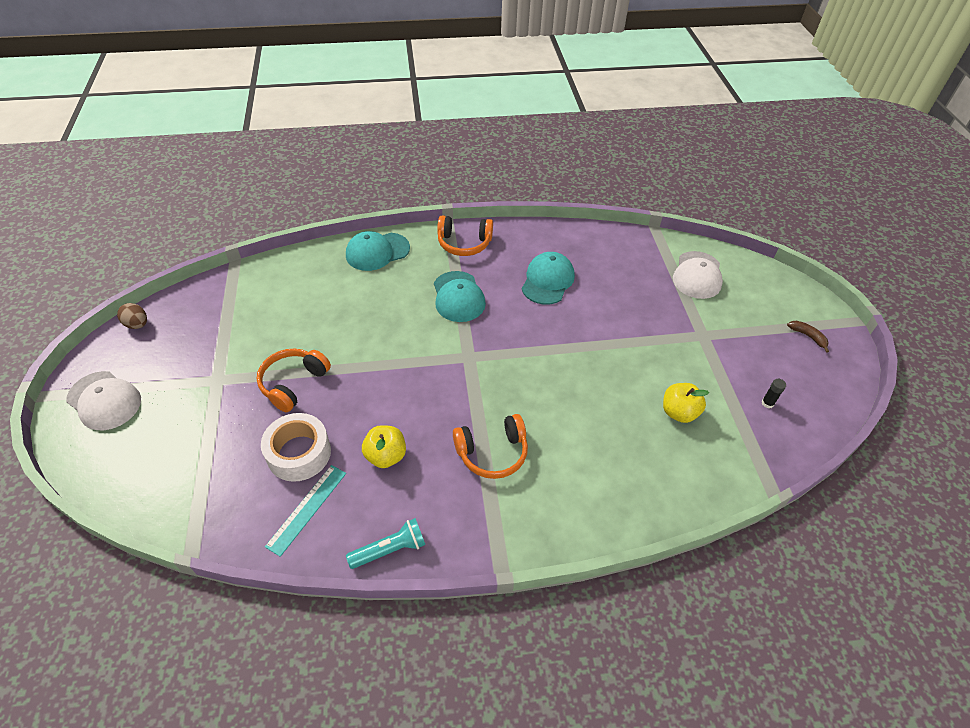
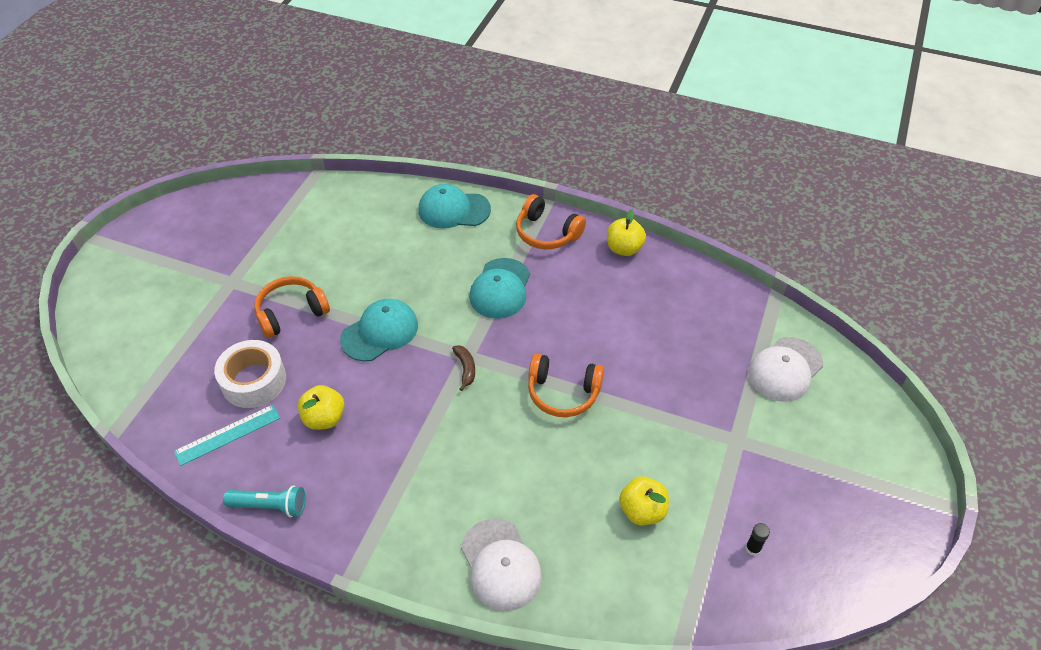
camera: 30 degrees right, 0 degrees up
white cap [66,371,141,430] -> white cap moved to [461,519,542,611]
brown egg [117,303,147,329] -> none
orange headphones [453,414,528,479] -> orange headphones moved to [528,354,604,417]
turquoise cap [522,252,575,305] -> turquoise cap moved to [340,299,418,362]
brown banana [787,321,829,353] -> brown banana moved to [452,345,475,391]
none -> yellow apple [607,209,646,256]

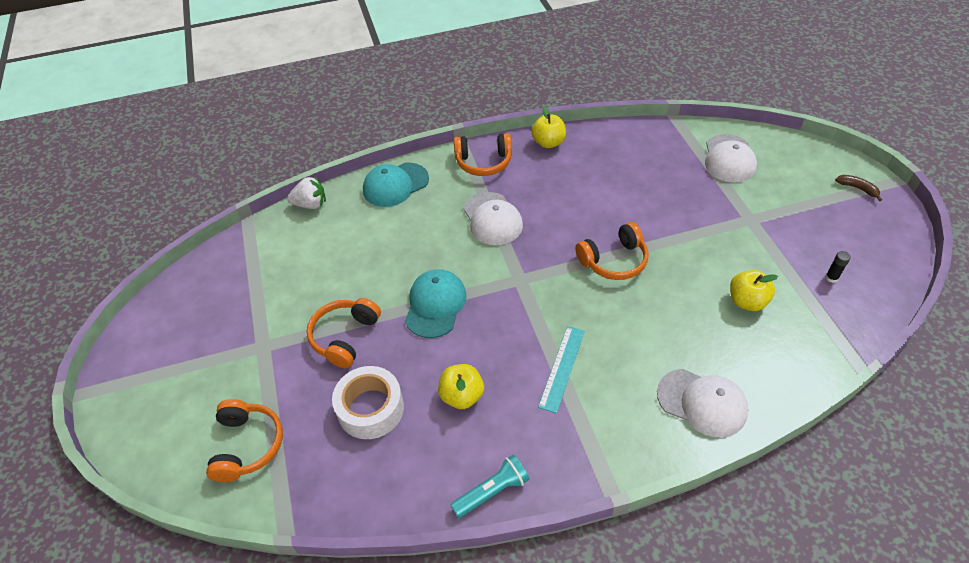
camera: 35 degrees left, 0 degrees up
turquoise ruler [174,405,280,466] -> turquoise ruler moved to [538,326,585,413]
brown banana [452,345,475,391] -> brown banana moved to [835,175,882,201]
turquoise cap [469,258,530,319] -> white cap [463,192,523,245]
none -> orange headphones [206,399,283,482]
none -> white strawberry [287,177,326,209]

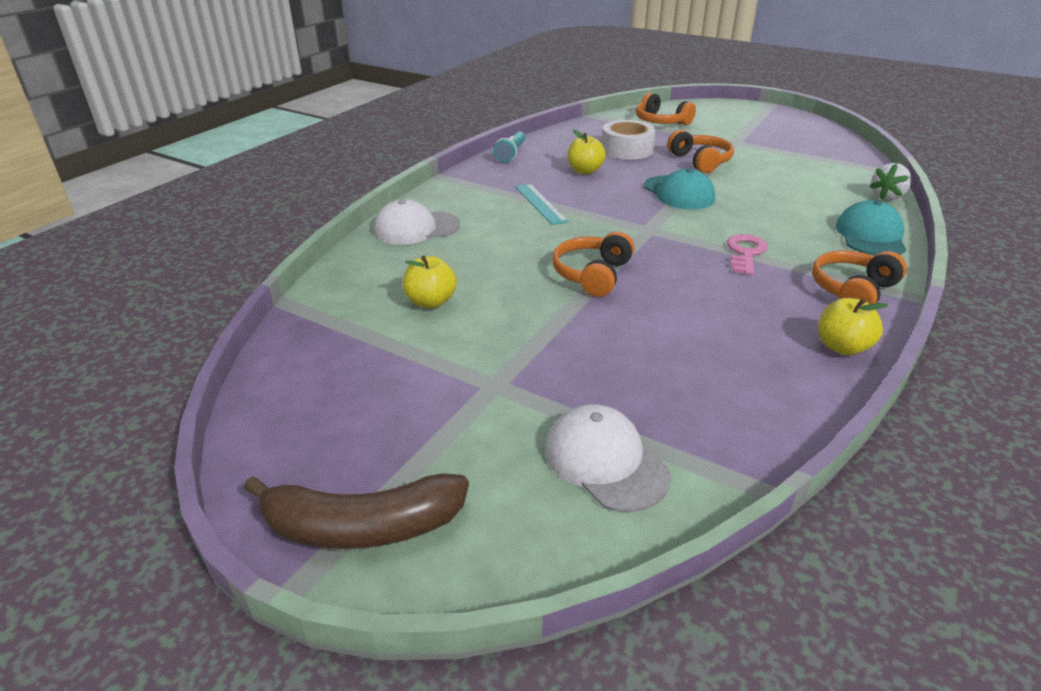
camera: 135 degrees right, 15 degrees down
white cap [463,192,523,245] -> pink key [727,234,768,275]
black glue stick [825,251,851,283] -> none
brown banana [835,175,882,201] -> brown banana [244,473,469,549], size x2.29

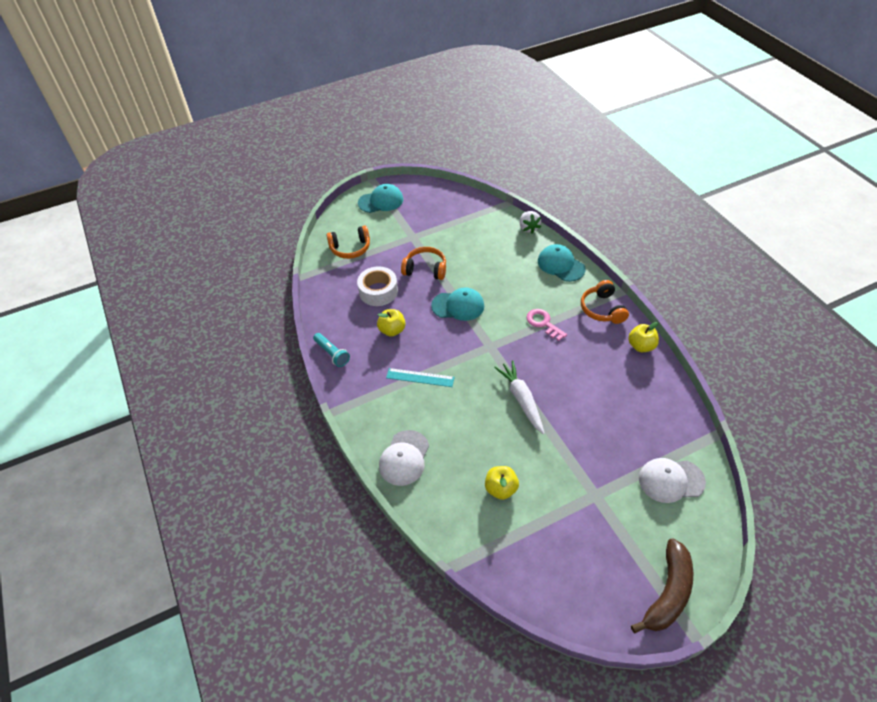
camera: 55 degrees left, 15 degrees up
orange headphones [552,231,635,297] -> white carrot [494,360,545,434]
none -> turquoise cap [358,184,404,213]

